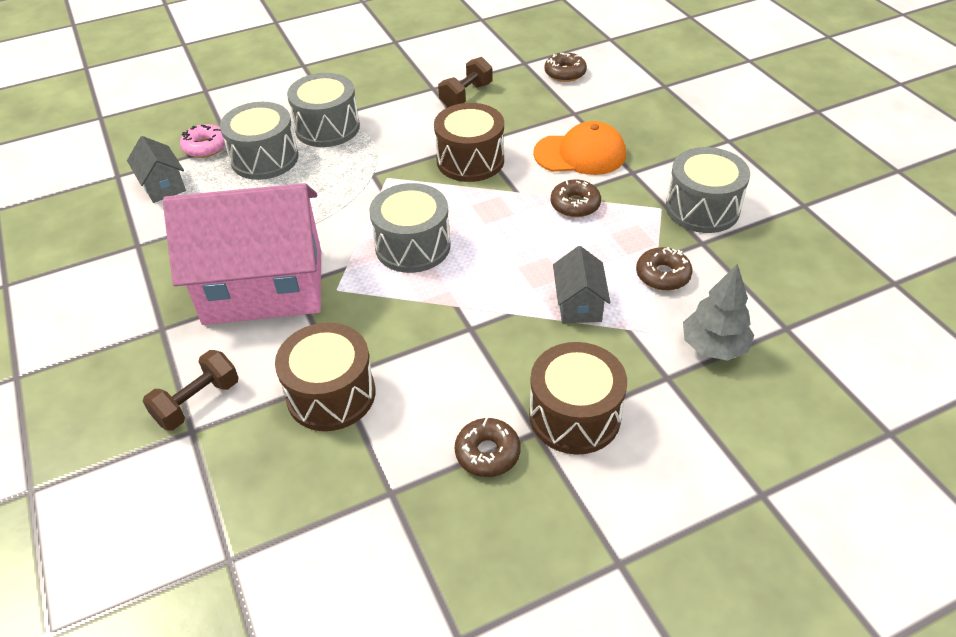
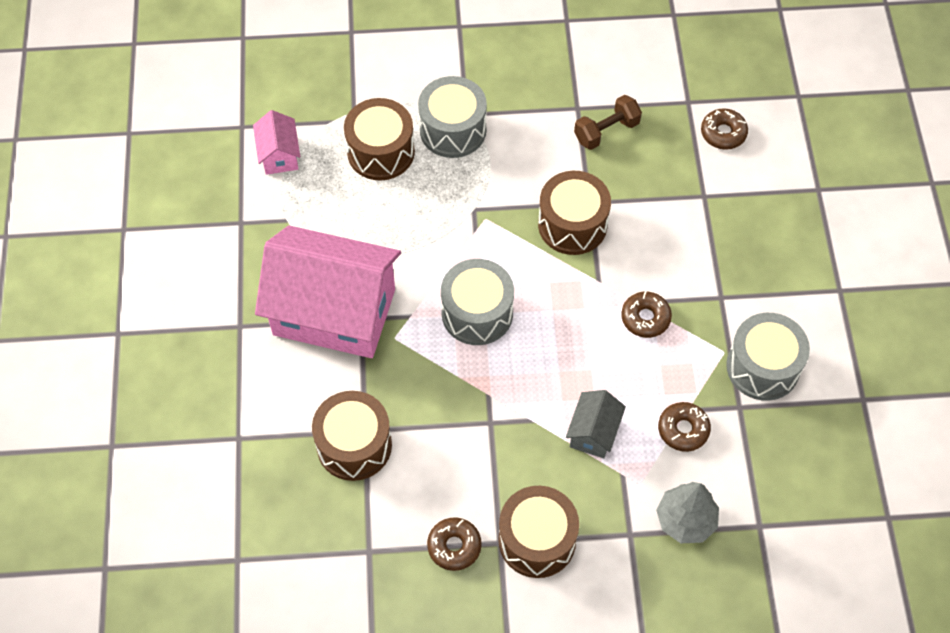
camera: 20 degrees right, 15 degrees up
grey house [127,136,186,203] -> pink house [253,110,300,175]
brown dumbbell [143,350,239,430] -> none
pink donut [180,124,225,158] -> none
grey drum [220,102,299,180] -> brown drum [344,98,415,180]
orange cap [533,121,626,175] -> none

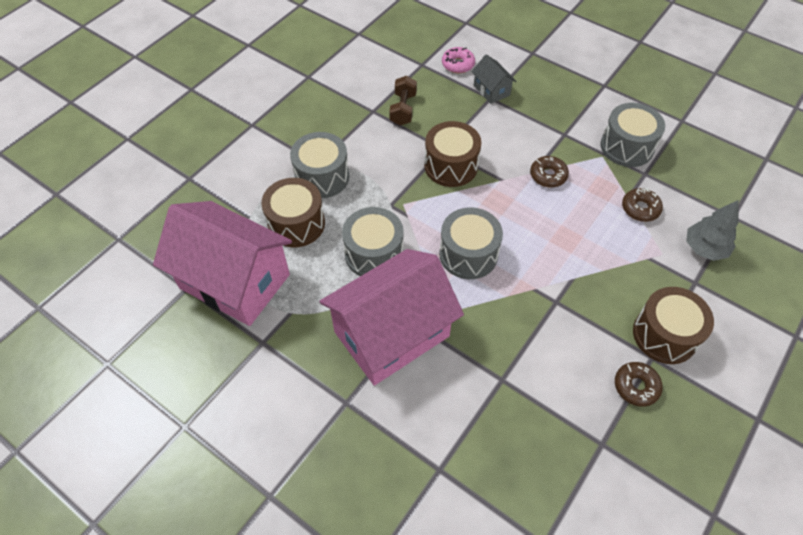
camera: 50 degrees left, 5 degrees down
pink house [253,110,300,175] -> pink house [153,201,292,326], size x2.34
brown drum [312,391,392,481] -> none
grey house [566,390,626,458] -> grey house moved to [472,54,517,104]
brown donut [701,108,748,150] -> pink donut [442,47,475,73]
none -> grey drum [342,207,404,276]

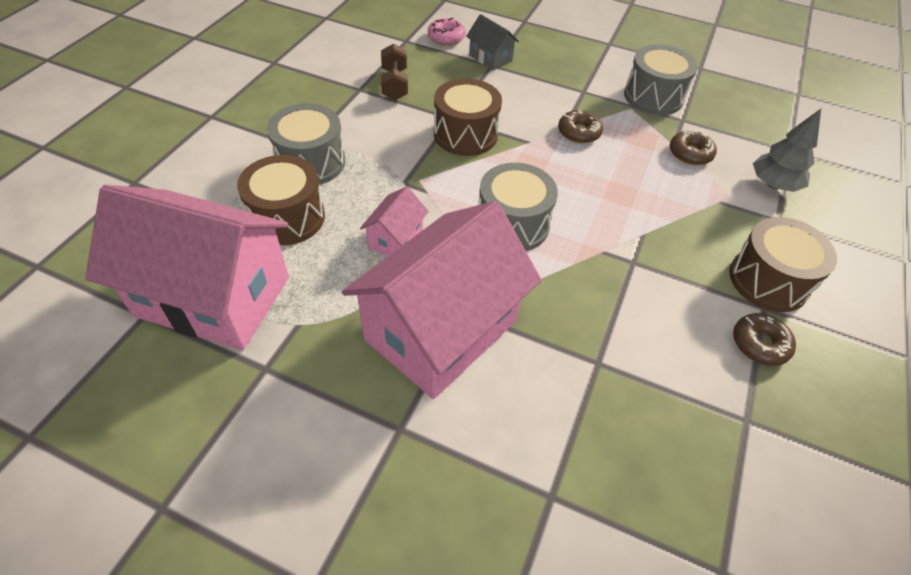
camera: 15 degrees left, 5 degrees down
grey drum [342,207,404,276] -> pink house [360,186,429,256]

